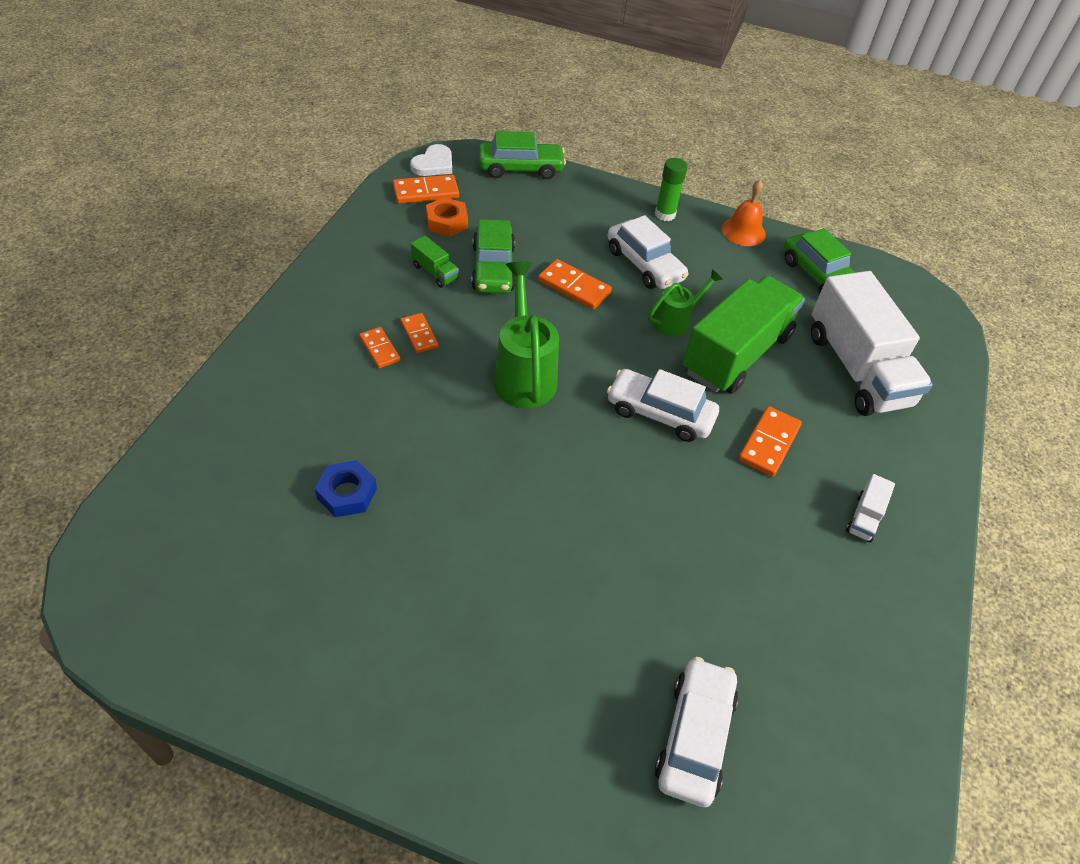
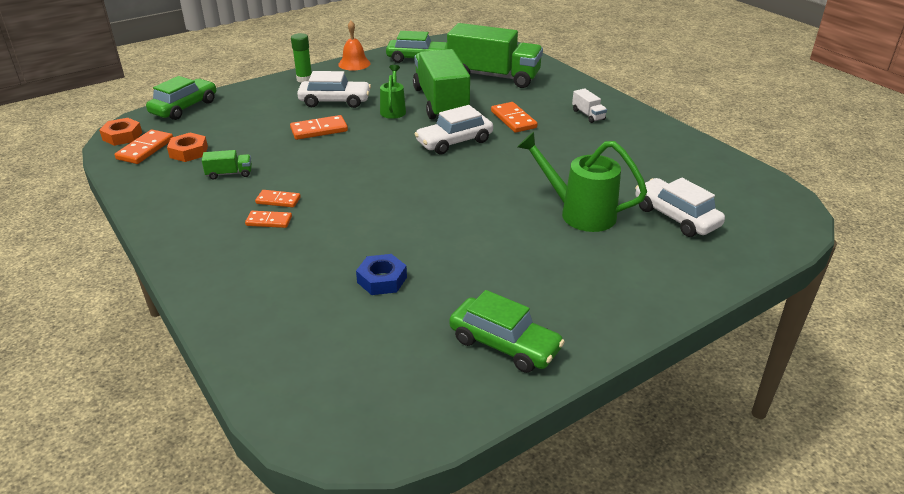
camera: 50 degrees left, 15 degrees down
white heart [410,144,452,176] -> orange nut [99,118,142,146]
green car [471,219,515,294] -> green car moved to [449,290,565,373]
green watering can [494,261,559,408] -> green watering can moved to [517,132,647,232]
white truck [811,271,933,416] -> green truck [447,23,543,88]

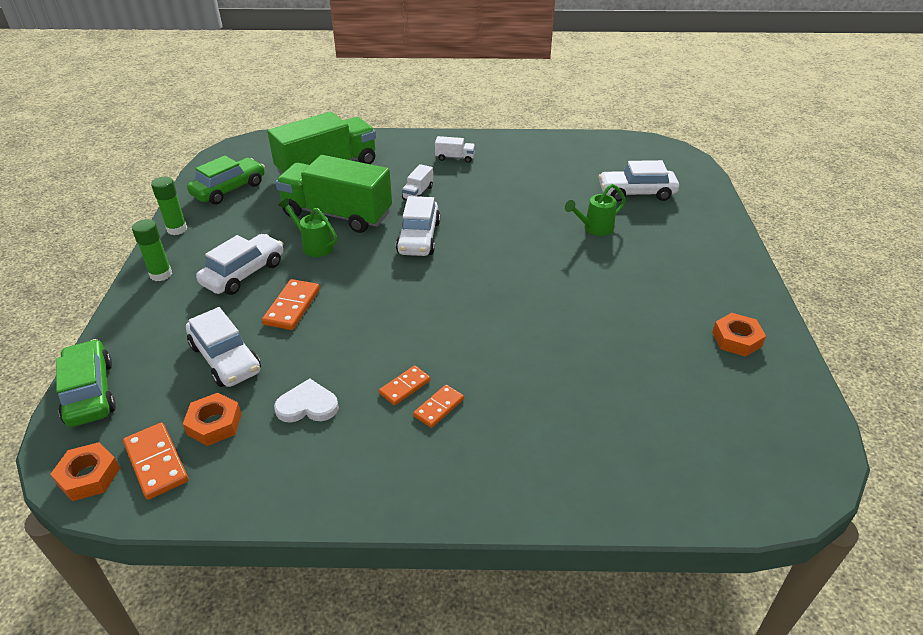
camera: 55 degrees left, 5 degrees up
green truck [202,150,252,180] -> white heart [274,379,339,423]
orange bell [338,21,370,71] -> green glue stick [151,177,187,235]
blue nut [356,254,407,295] -> none
green car [449,290,565,373] -> orange nut [712,313,766,357]
orange domino [491,102,538,133] -> white truck [402,164,433,200]
green watering can [517,132,647,232] -> green watering can [565,184,626,236], size x0.60
none -> white car [186,307,261,387]

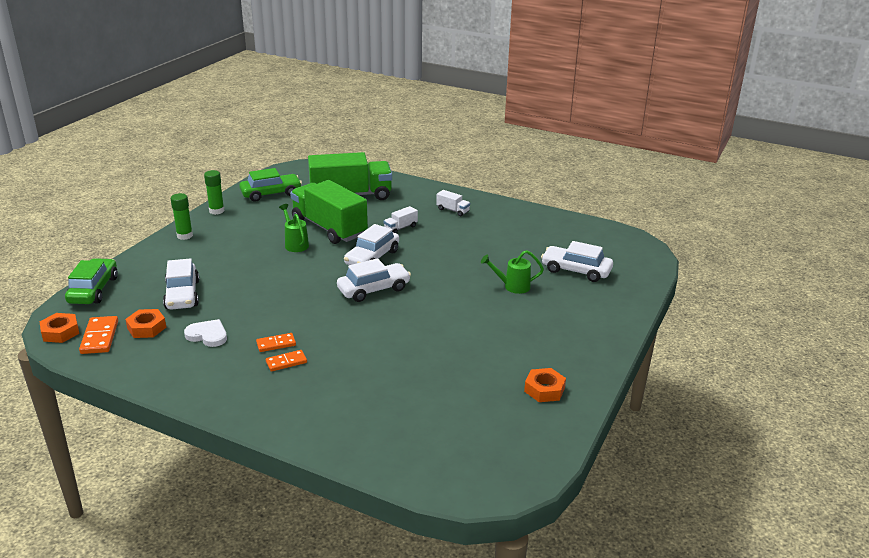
camera: 25 degrees right, 10 degrees down
white car [196,234,283,295] -> white car moved to [337,258,411,302]
orange domino [262,279,320,330] -> none

